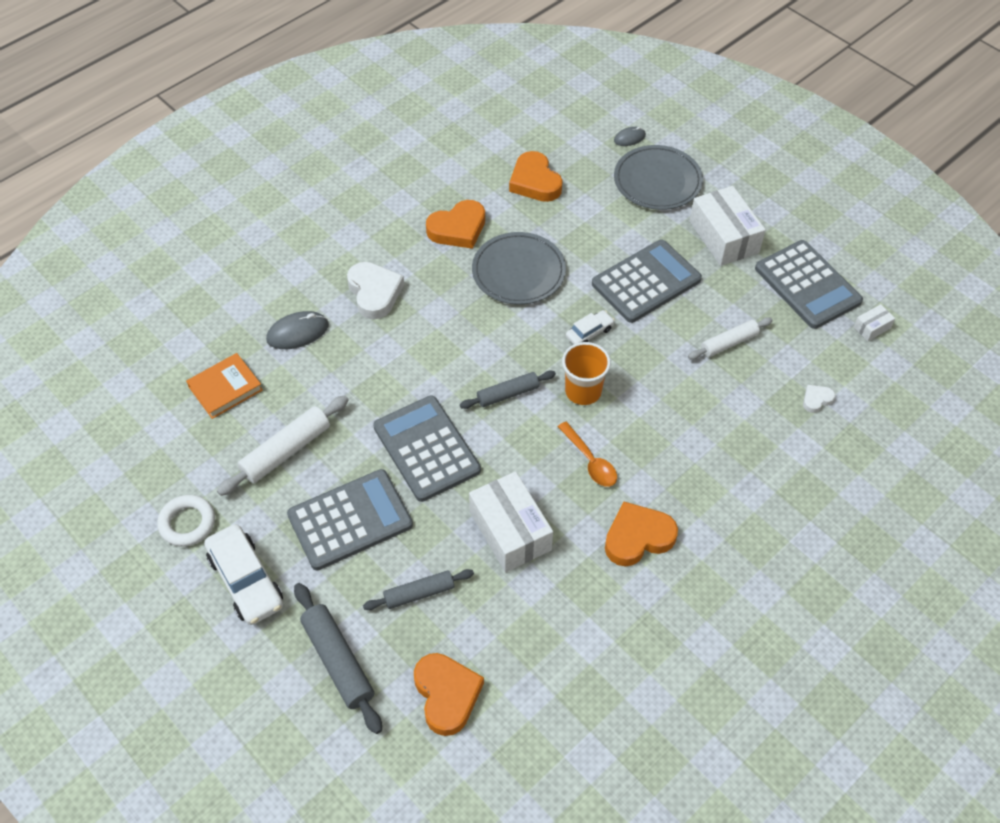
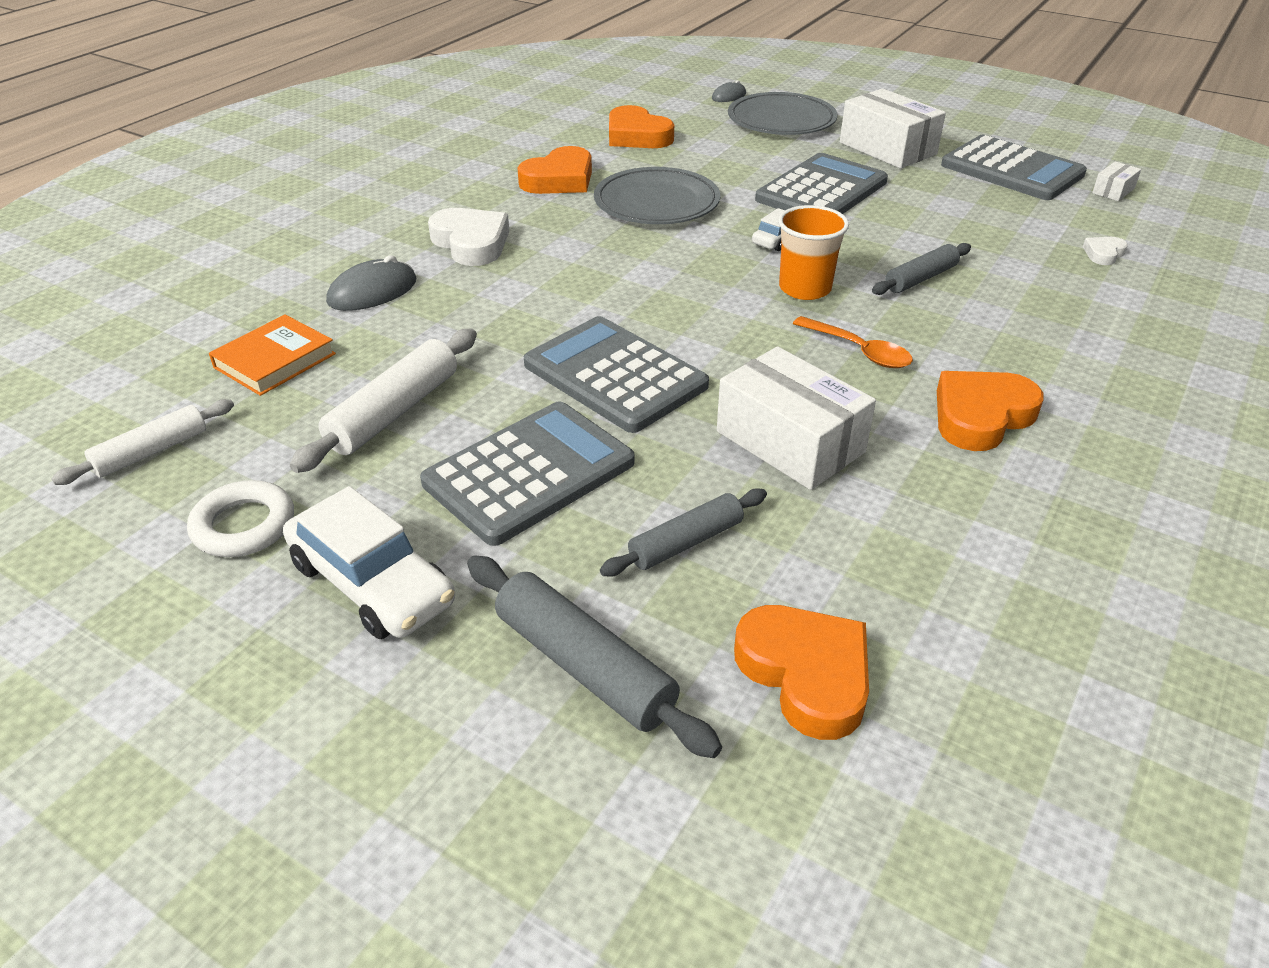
camera: 15 degrees left, 15 degrees down
grey rolling pin [460,370,556,409] -> grey rolling pin moved to [872,243,971,295]
white rolling pin [688,317,773,360] -> white rolling pin moved to [51,399,234,485]

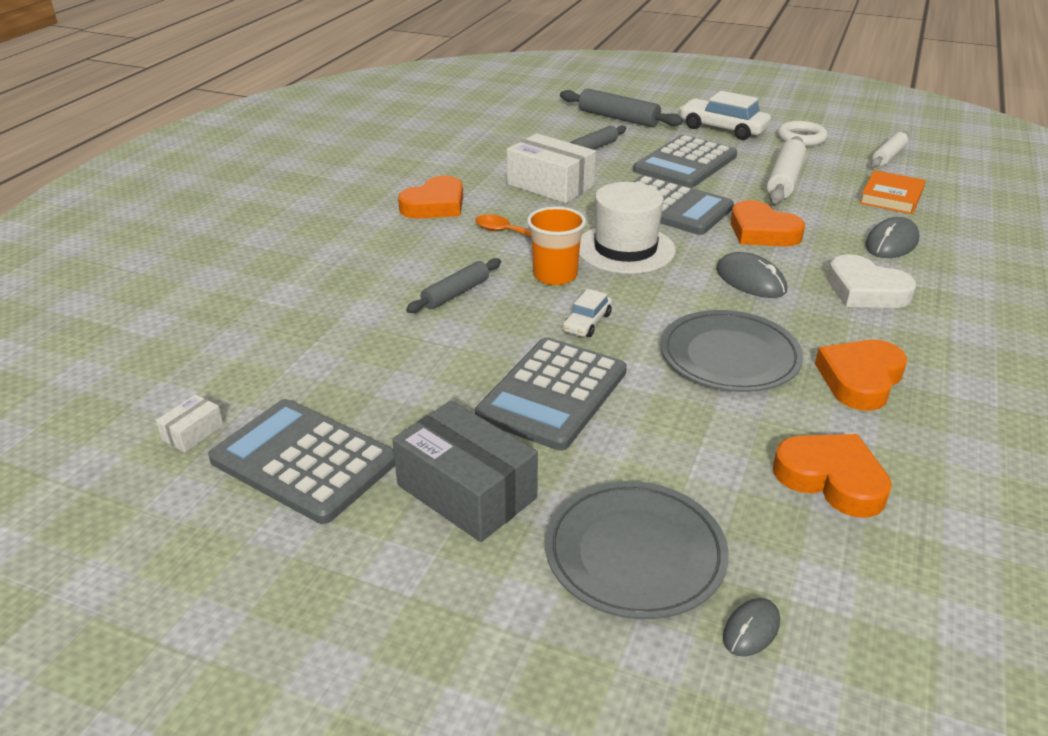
camera: 170 degrees right, 5 degrees down
orange heart [734,605,869,740] -> orange heart moved to [730,200,805,246]
white box [840,89,946,169] -> grey box [392,401,538,542]
white heart [1083,237,1128,265] -> none
none -> white hat [579,182,676,274]
none -> grey mouse [716,252,787,298]

